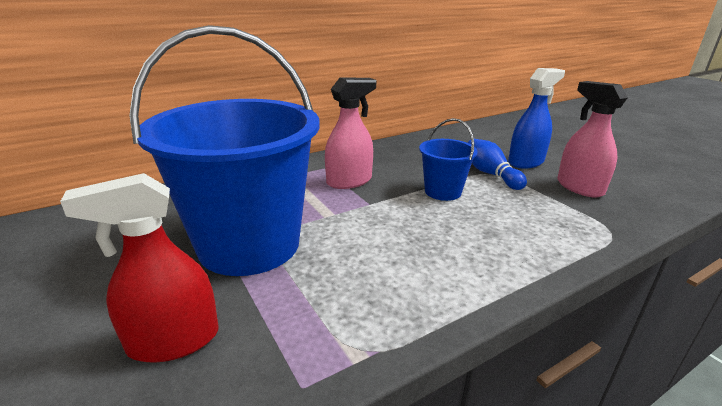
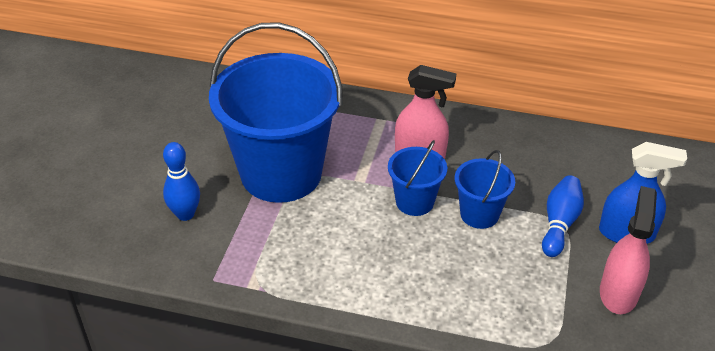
camera: 45 degrees right, 15 degrees up
red spray bottle [60,173,219,363] -> blue bowling pin [163,142,200,221]
none -> blue bucket [388,140,447,216]

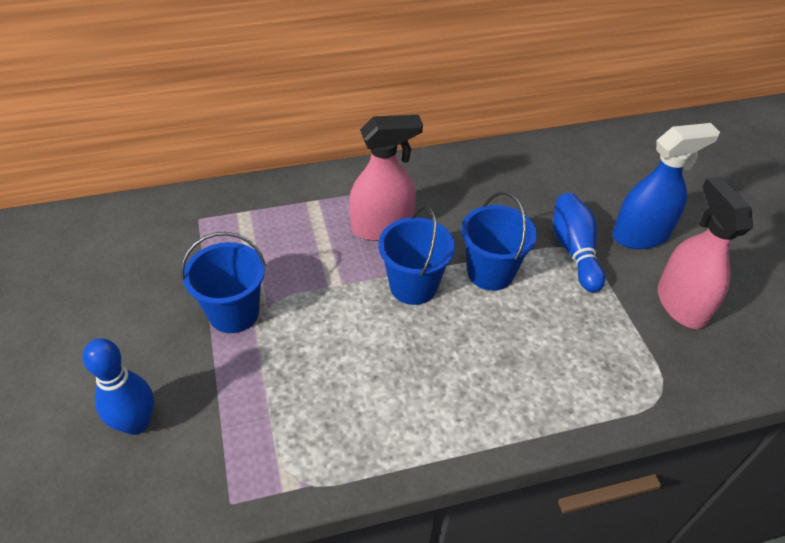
camera: 30 degrees left, 5 degrees up
blue bucket [209,22,343,203] -> blue bucket [181,232,266,333], size x0.46

